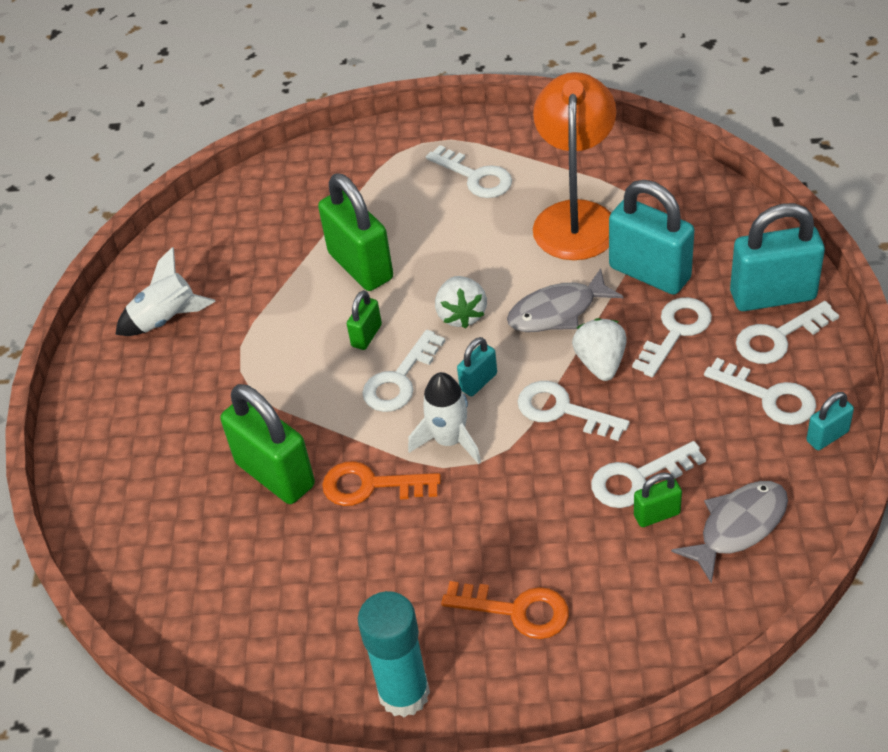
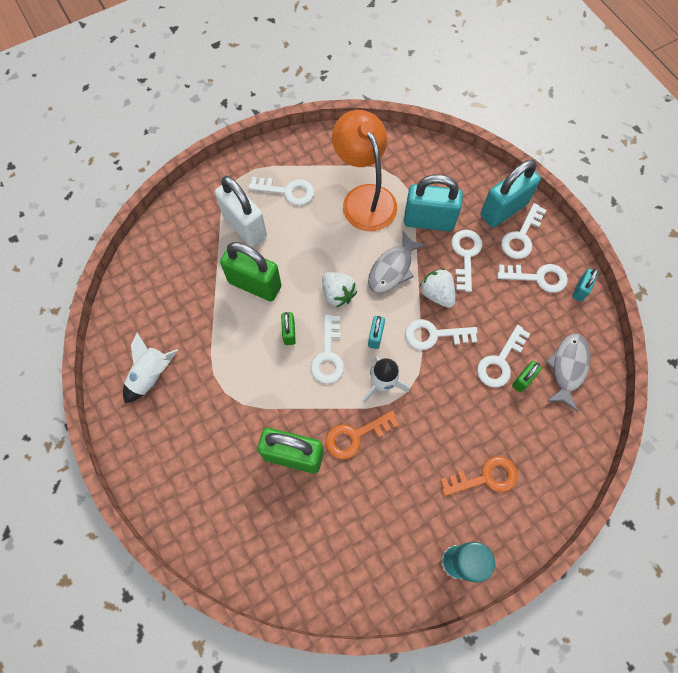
camera: 35 degrees left, 20 degrees up
none -> white padlock [215,176,267,247]

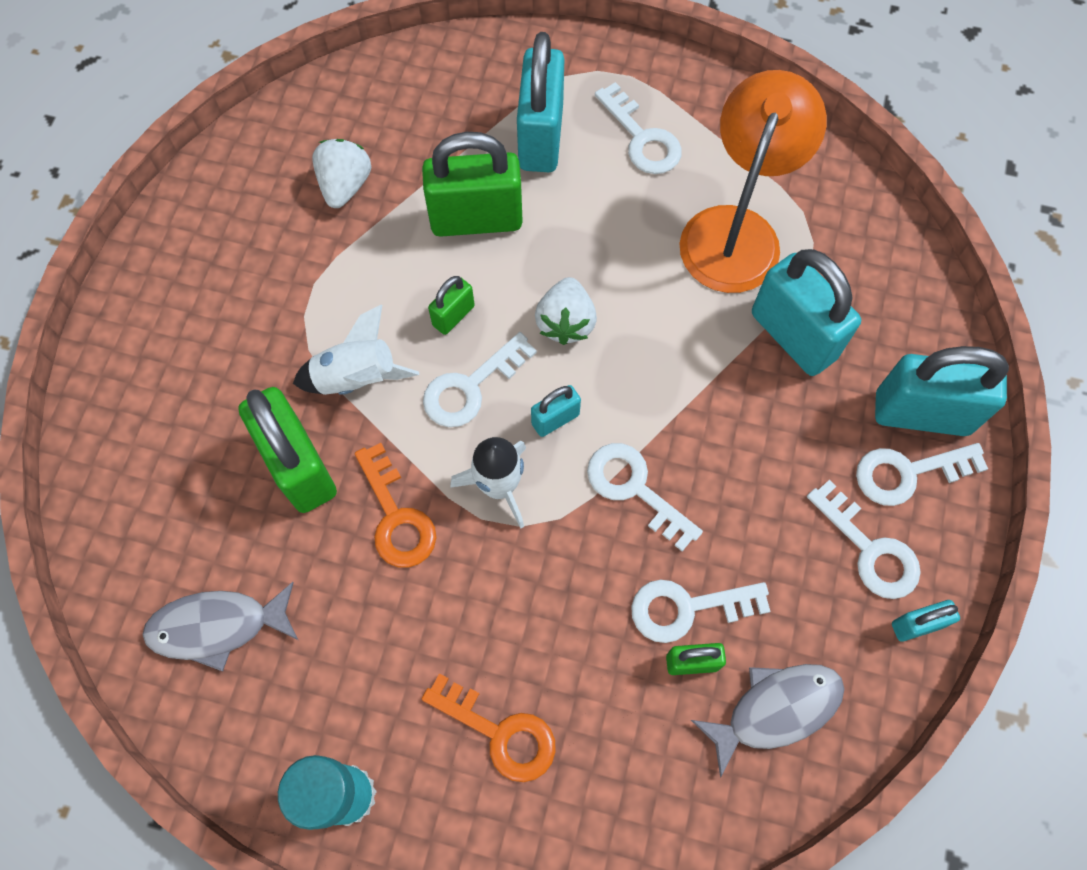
camera: 45 degrees right, 0 degrees up
white rocket [123,333,178,403] -> white rocket moved to [293,305,419,395]
white padlock [215,176,267,247] -> turquoise padlock [517,32,564,172]
green padlock [220,242,282,301] -> green padlock turned 75 degrees counterclockwise [422,132,523,237]
orange key [326,410,399,459] -> orange key turned 135 degrees counterclockwise [355,443,436,568]
grey fish [368,230,426,293] -> grey fish moved to [142,582,298,671]
white strawberry [420,269,455,308] -> white strawberry moved to [312,139,371,208]
white key [451,230,482,292] -> none

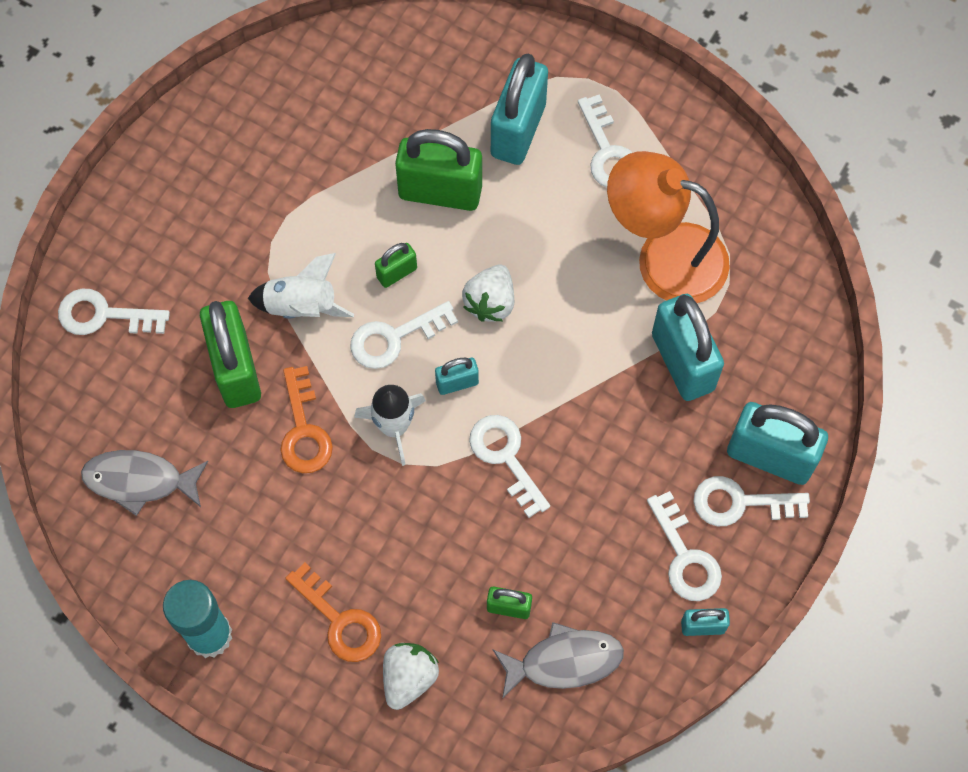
camera: 15 degrees right, 0 degrees up
white strawberry [312,139,371,208] -> white strawberry moved to [383,643,439,710]
white key [631,580,771,643] -> white key moved to [58,289,170,335]
orange lamp [680,70,827,293] -> orange lamp turned 105 degrees counterclockwise [607,151,730,303]

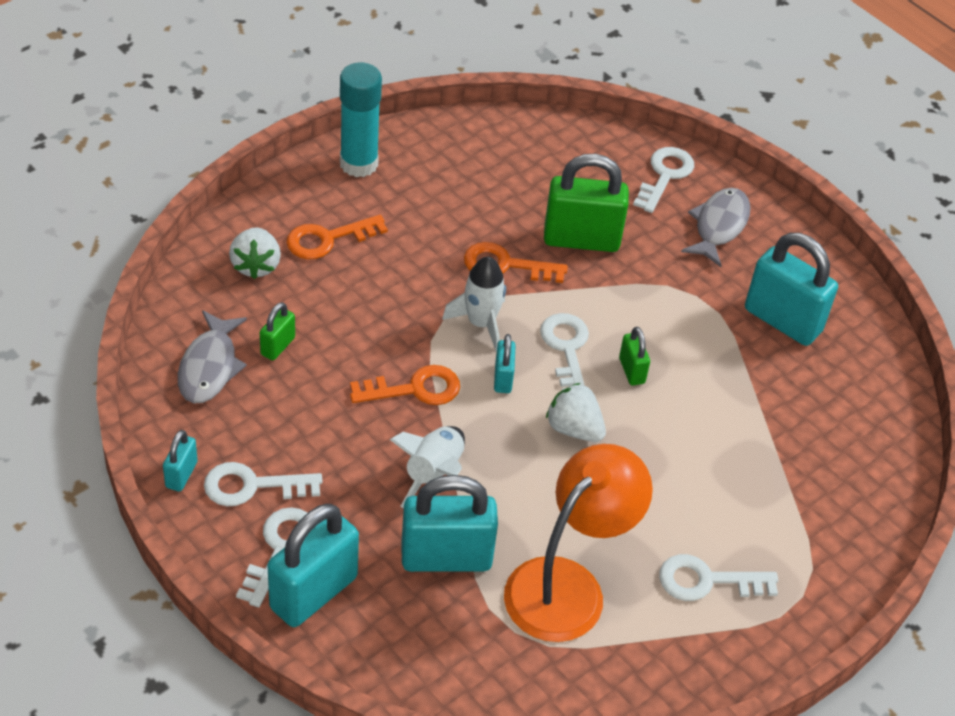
camera: 105 degrees right, 20 degrees down
grey fish [81,450,208,516] -> grey fish moved to [681,188,751,267]
white rocket [248,253,354,319] -> white rocket moved to [389,426,465,508]
white strawberry [383,643,439,710] -> white strawberry turned 45 degrees clockwise [229,227,281,279]
green padlock [395,129,482,211] -> none
white key [469,415,550,518] -> orange key [350,365,460,405]
turquoise padlock [491,54,548,165] -> turquoise padlock moved to [745,233,838,346]

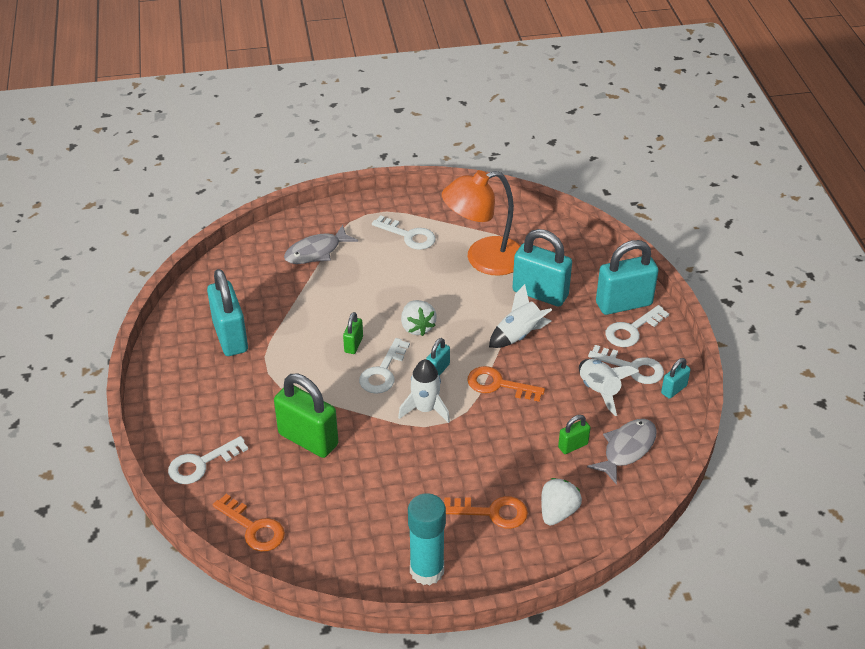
camera: 145 degrees left, 5 degrees down
orange key [464,242,568,283] -> orange key moved to [213,494,285,552]
grey fish [681,188,751,267] -> grey fish moved to [284,225,358,264]
none -> white rocket [579,359,639,416]

